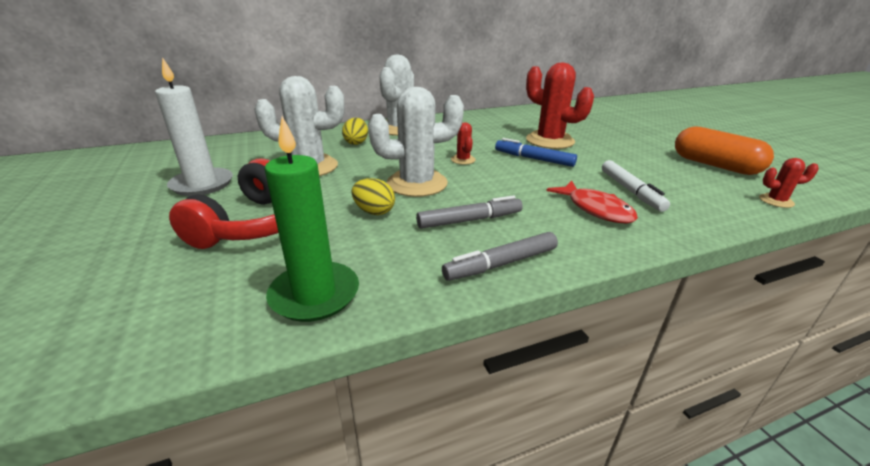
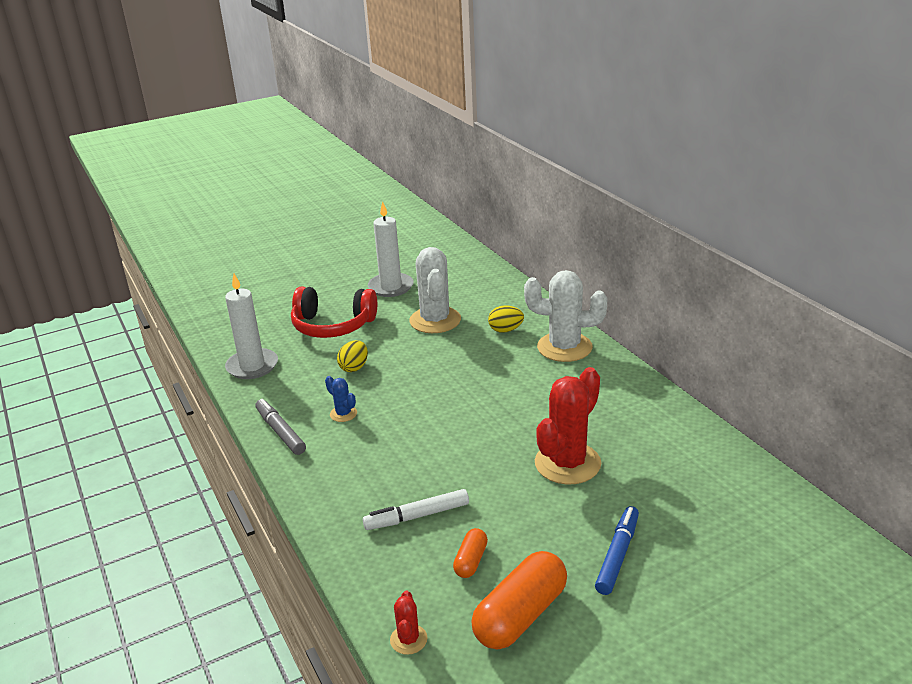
camera: 85 degrees right, 0 degrees up
green candle [265,116,359,322] -> white candle [225,274,278,379]
white cactus [368,87,464,197] -> none
grey marker [416,195,523,229] -> blue cactus [325,376,357,422]
red cactus [451,122,476,165] -> none
blue marker [495,138,577,167] -> blue marker moved to [595,506,639,595]
red fish [546,181,638,224] -> none
none -> orange capsule [453,528,488,578]

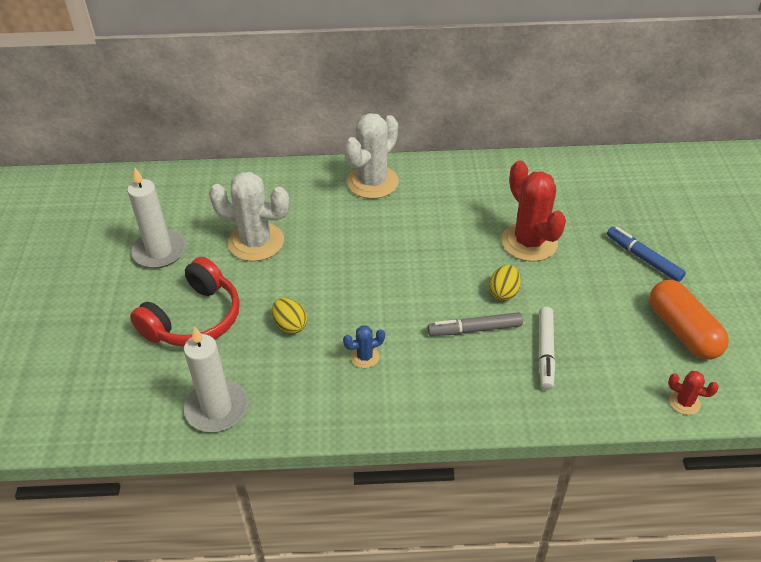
camera: 65 degrees left, 15 degrees up
grey marker [255,399,306,455] -> grey marker moved to [428,312,523,336]
orange capsule [453,528,488,578] -> none
yellow egg [488,305,524,333] -> yellow egg moved to [489,265,521,301]

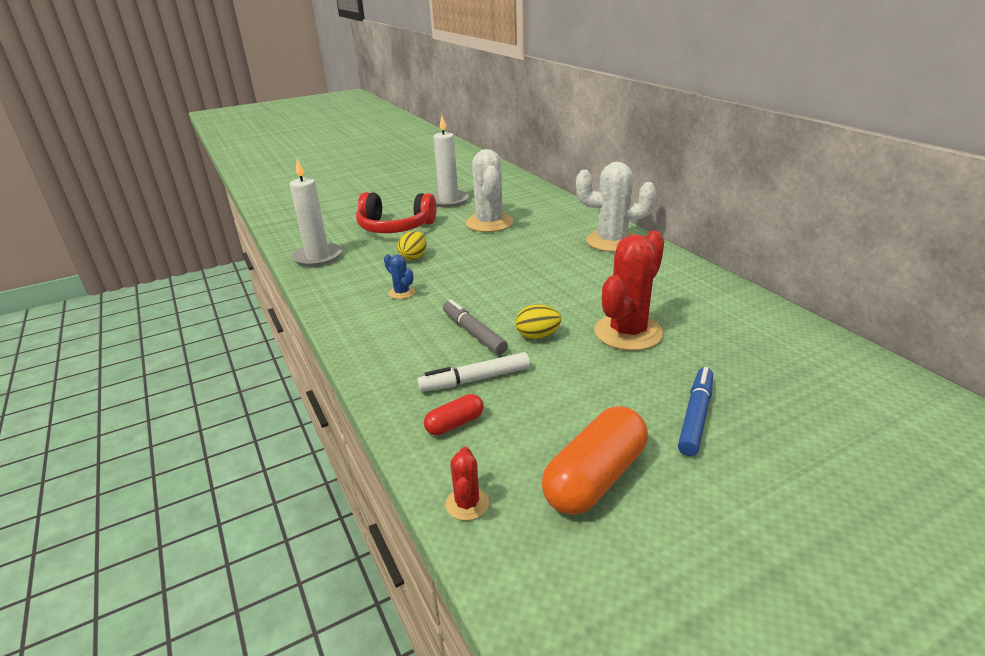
camera: 65 degrees right, 15 degrees down
none -> red capsule [424,394,484,436]

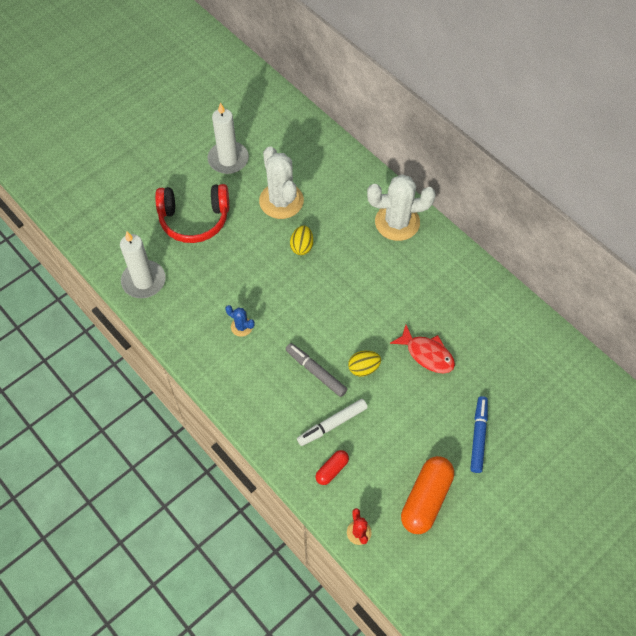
camera: 15 degrees left, 30 degrees up
yellow egg [397,231,427,260] -> yellow egg moved to [290,226,313,255]
red cactus [594,231,664,351] -> red fish [390,325,455,373]

